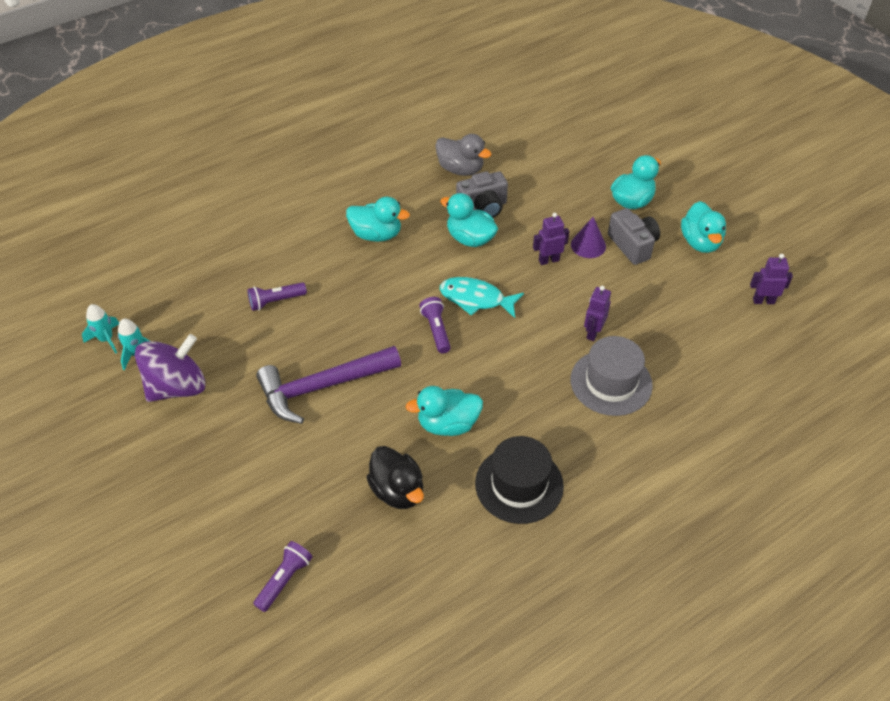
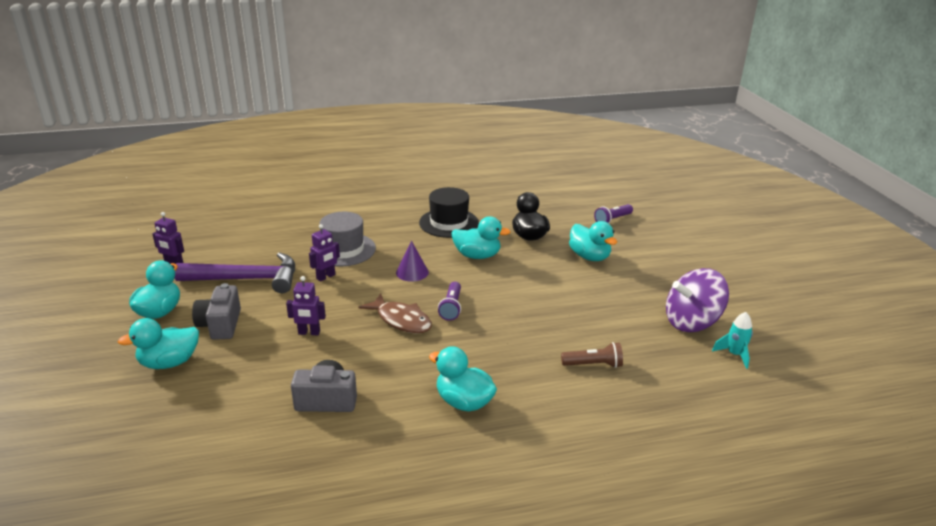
camera: 160 degrees left, 20 degrees down
turquoise rocket [82,304,119,353] -> none
purple flashlight [247,282,307,311] -> brown flashlight [561,342,623,368]
purple hammer [256,346,401,424] -> purple hammer moved to [175,252,295,293]
grey duck [435,134,491,176] -> none
turquoise duck [440,193,498,247] -> turquoise duck moved to [569,221,617,261]
turquoise fish [440,277,524,318] -> brown fish [359,293,432,333]
purple cone [571,217,606,258] -> purple cone moved to [396,241,429,282]

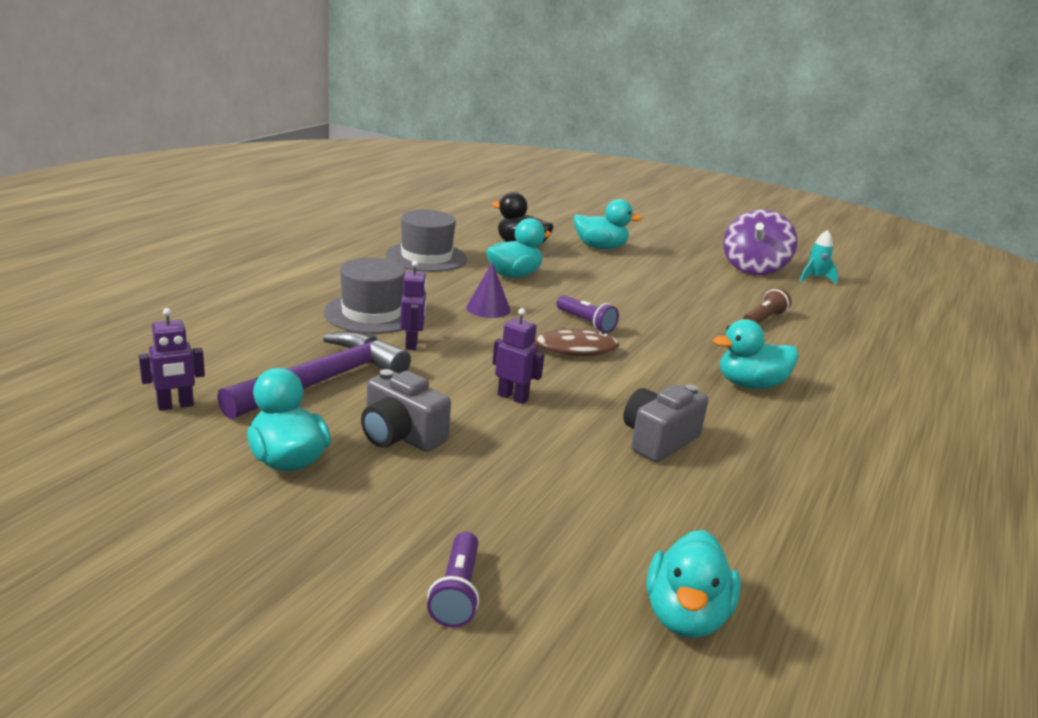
camera: 50 degrees left, 5 degrees down
turquoise duck [118,318,199,369] -> turquoise duck moved to [646,530,740,638]
purple robot [286,276,326,335] -> purple robot turned 105 degrees counterclockwise [493,308,544,404]
black hat [419,187,479,238] -> grey hat [386,210,467,272]
purple flashlight [594,204,633,223] -> purple flashlight moved to [427,531,479,627]

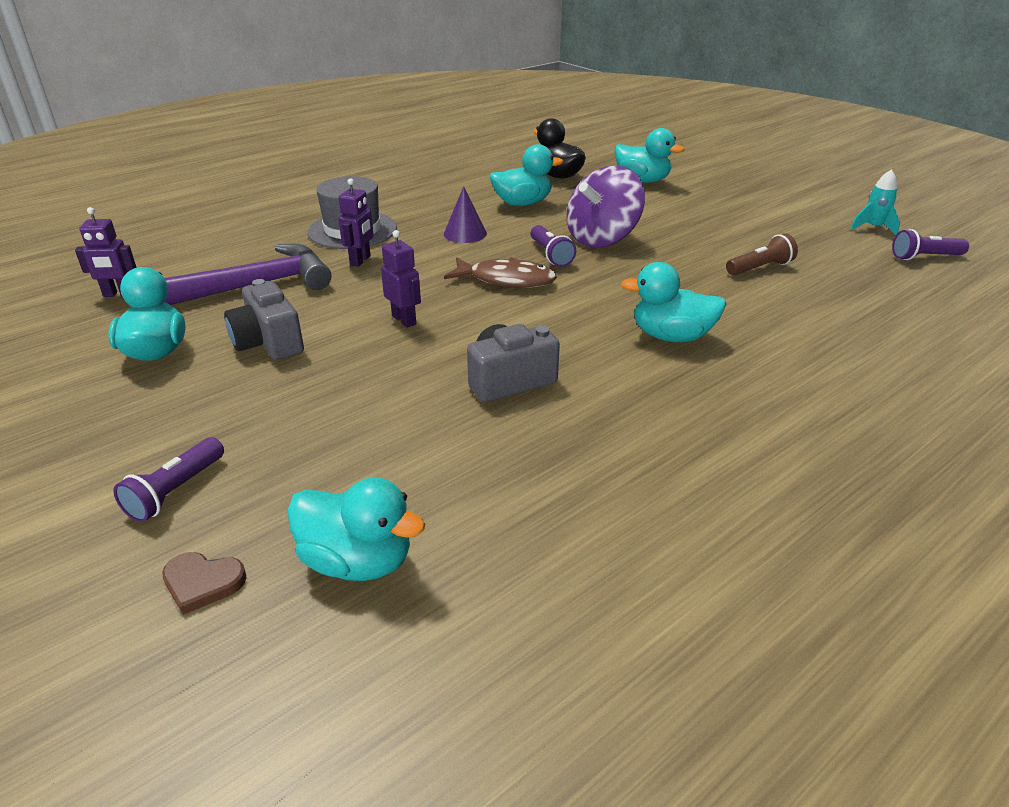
camera: 25 degrees right, 10 degrees up
grey hat [386,210,467,272] -> none
turquoise duck [646,530,740,638] -> turquoise duck turned 105 degrees counterclockwise [287,477,425,581]
purple spinning top [723,209,797,275] -> purple spinning top moved to [567,165,645,247]
none -> brown heart [162,552,247,615]
none -> purple flashlight [892,229,969,260]

